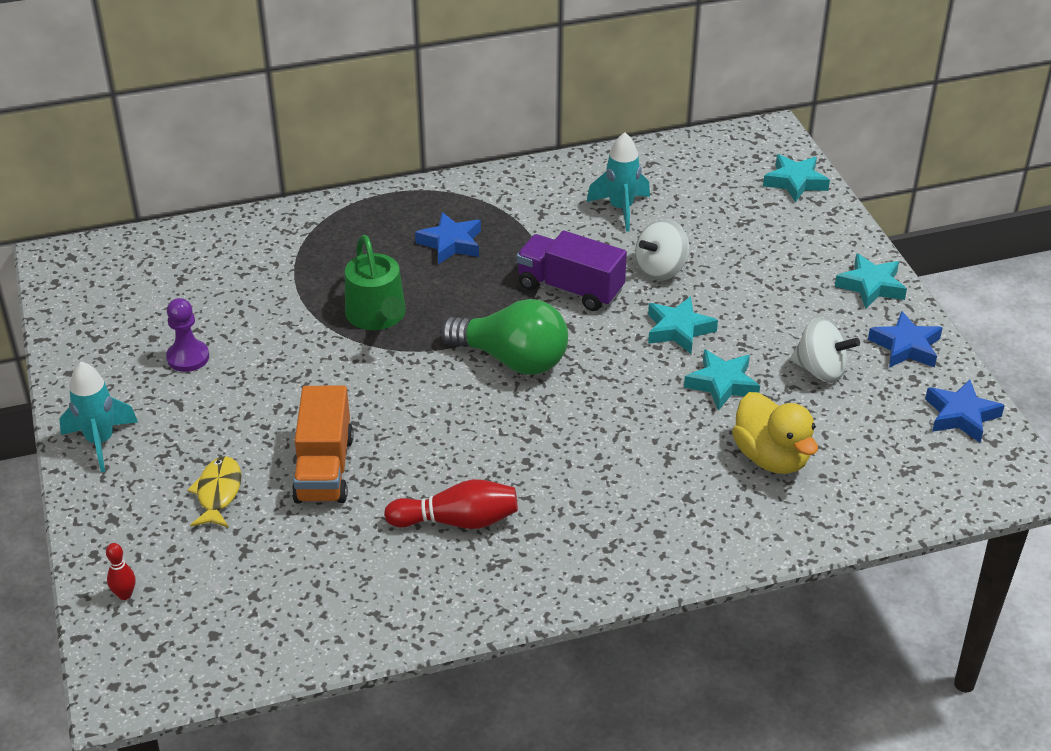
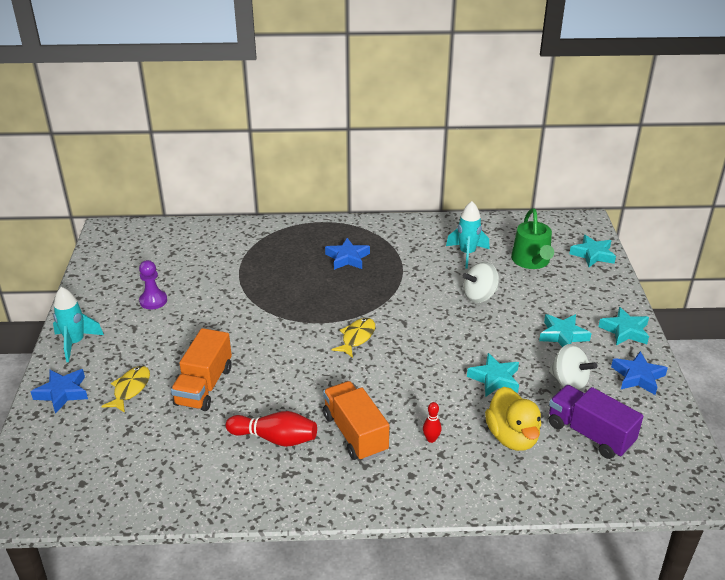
camera: 15 degrees right, 5 degrees down
red bowling pin [106,543,136,600] -> red bowling pin moved to [423,402,441,443]
green watering can [345,235,406,330] -> green watering can moved to [511,208,554,269]
green light bulb [440,299,568,375] -> yellow fish [332,318,375,358]
purple truck [516,231,627,311] -> purple truck moved to [549,385,644,459]
turquoise star [648,296,718,354] -> turquoise star moved to [539,314,592,347]
blue star [925,380,1005,443] -> blue star moved to [31,369,88,414]
none -> orange truck [323,381,389,461]

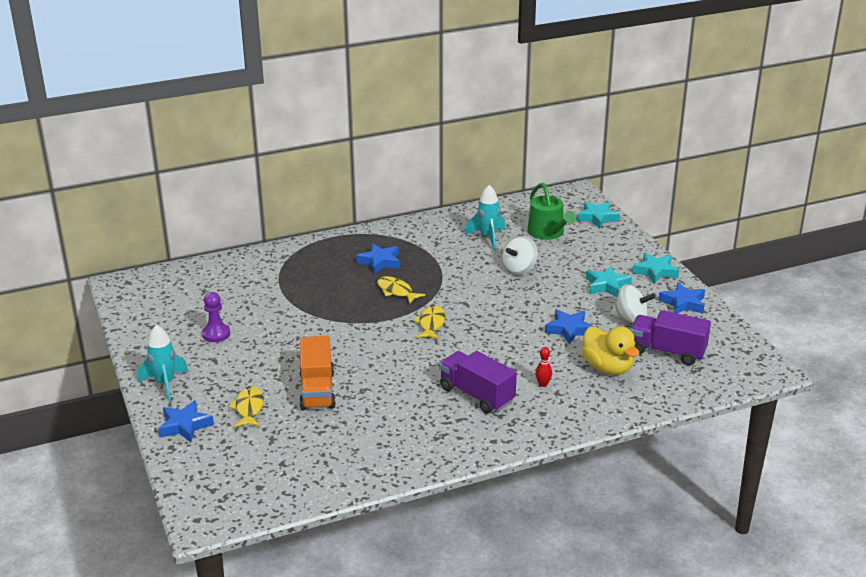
camera: 20 degrees left, 5 degrees down
red bowling pin [226,411,317,447] -> none
orange truck [323,381,389,461] -> purple truck [439,351,517,413]
turquoise star [467,353,519,397] -> blue star [545,309,594,344]
none -> yellow fish [377,276,425,304]

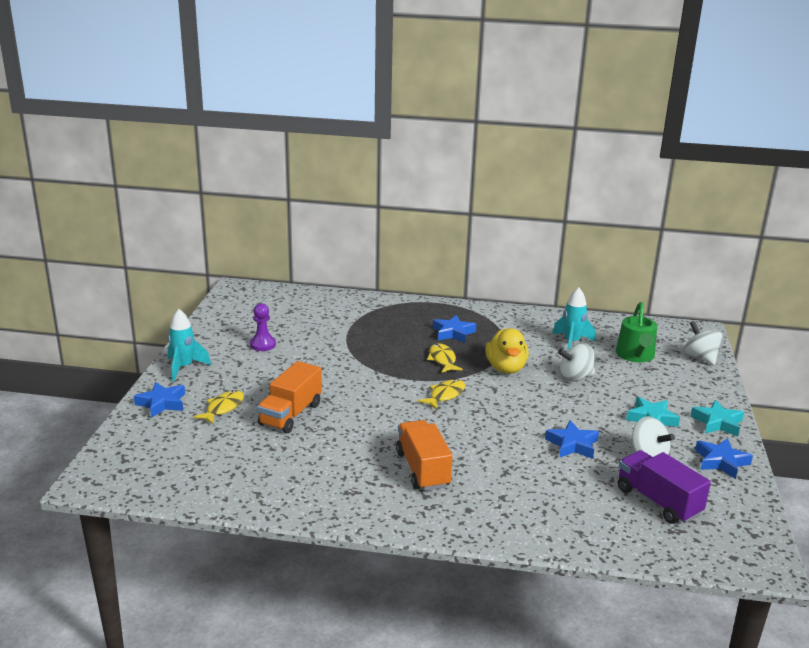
camera: 30 degrees right, 5 degrees down
purple truck [439,351,517,413] -> orange truck [396,420,453,491]
red bowling pin [535,347,552,387] -> none
turquoise star [577,202,620,229] -> white spinning top [684,321,722,365]
yellow duck [582,326,639,375] -> yellow duck moved to [485,328,529,374]

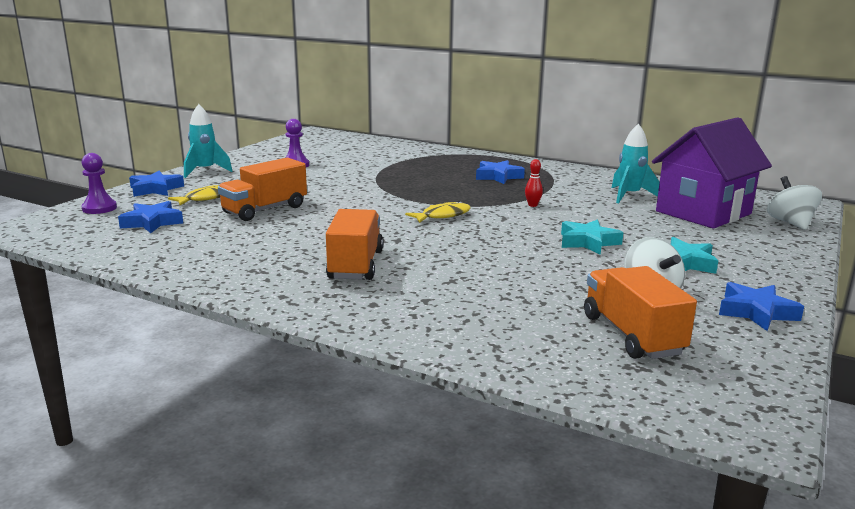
camera: 20 degrees right, 5 degrees down
yellow fish [427,343,463,373] -> none
yellow duck [485,328,529,374] -> red bowling pin [525,159,543,207]
blue star [545,420,599,459] -> blue star moved to [118,201,183,233]
white spinning top [558,343,595,382] -> none
green watering can [616,302,657,362] -> purple house [652,117,772,229]
purple truck [618,450,711,524] -> orange truck [584,266,697,359]
turquoise star [690,400,744,436] -> turquoise star moved to [561,219,623,255]
none -> purple pawn [81,153,117,214]

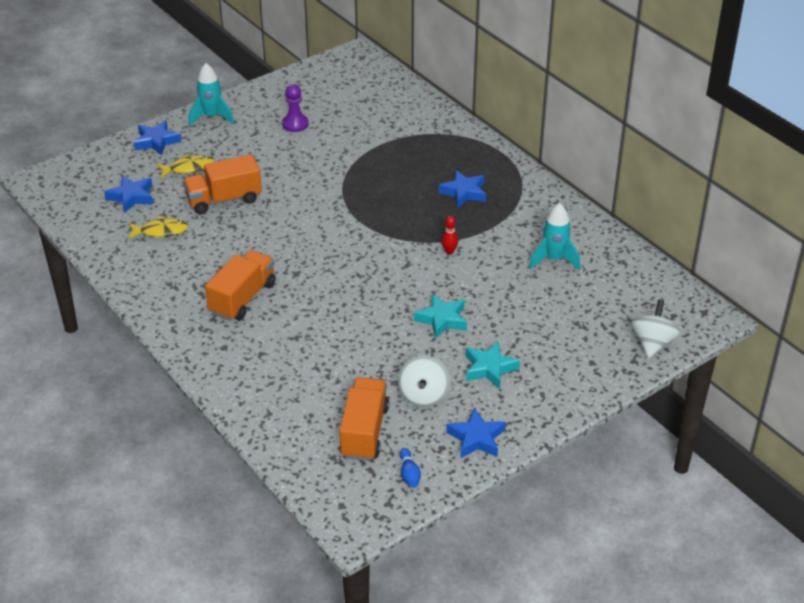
camera: 25 degrees right, 20 degrees up
purple pawn [81,153,117,214] -> none
yellow fish [405,201,471,223] -> yellow fish moved to [128,216,188,239]
purple house [652,117,772,229] -> none
none -> blue bowling pin [399,448,421,488]

